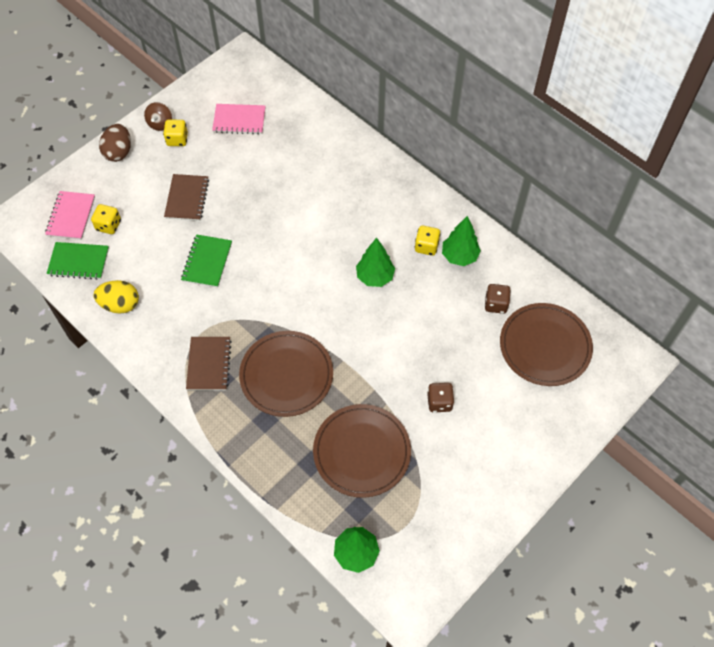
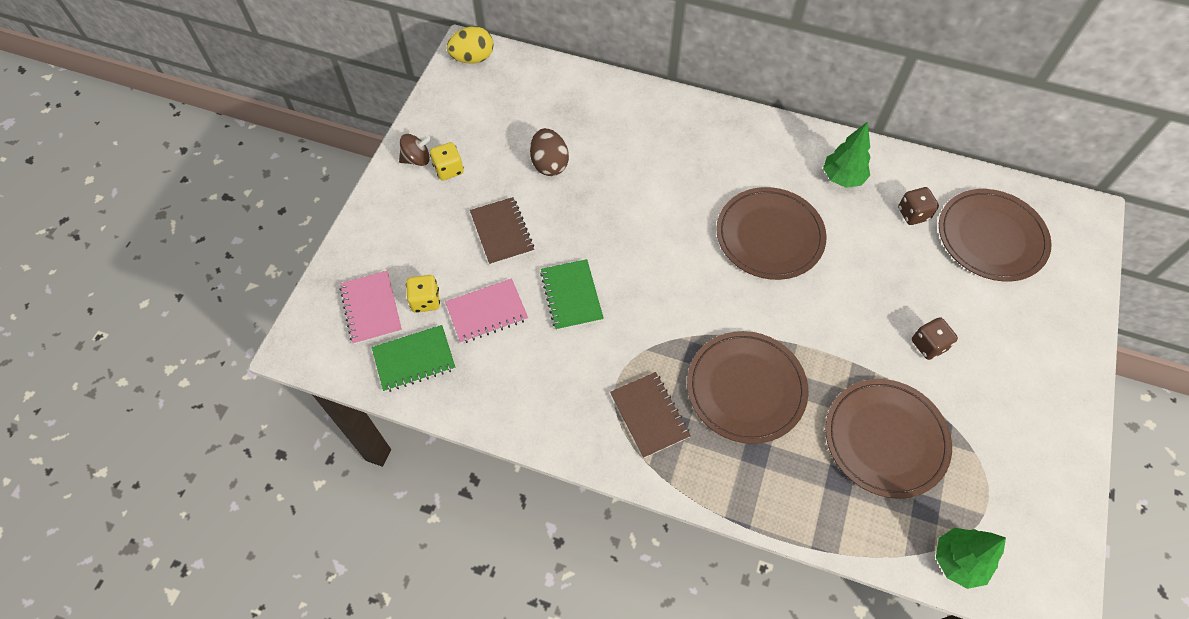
camera: 25 degrees left, 0 degrees up
yellow egg [94,280,139,314] -> yellow egg moved to [447,26,494,63]
brown egg [99,124,131,162] -> brown egg moved to [530,128,569,176]
brown spinning top [144,102,172,131] -> brown spinning top turned 90 degrees counterclockwise [399,134,431,166]
pink notebook [212,104,265,135] -> pink notebook moved to [445,278,528,344]
green tree [356,237,395,287] -> brown plate [716,187,827,280]
yellow dice [415,226,440,256] -> none

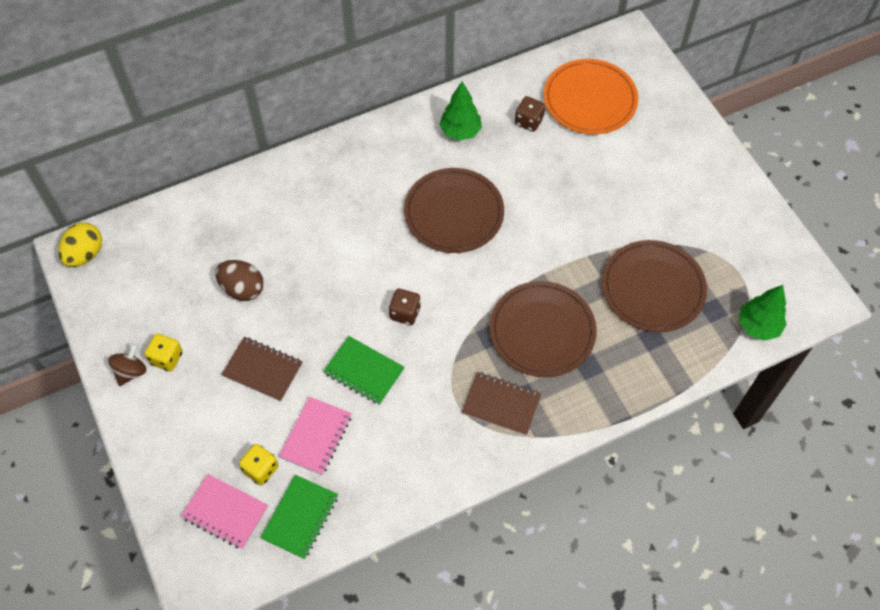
camera: 45 degrees left, 0 degrees up
brown dice [912,317,958,360] -> brown dice moved to [389,289,421,325]
brown plate [939,189,1052,281] -> orange plate [544,59,638,134]

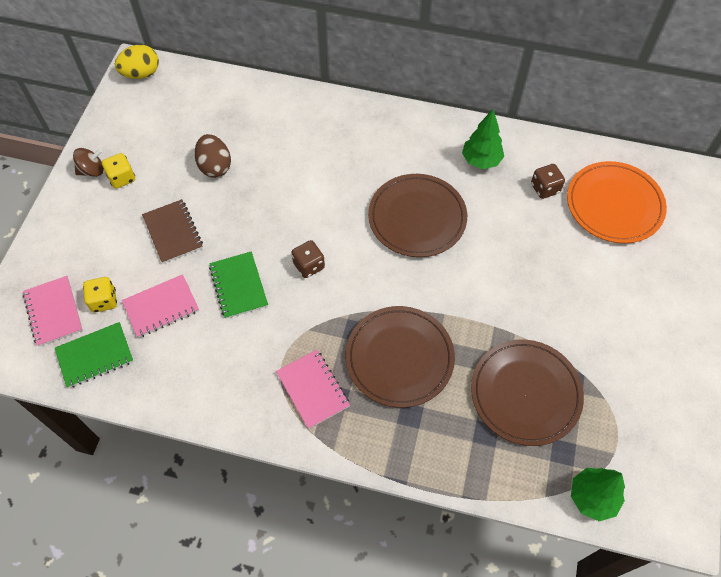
camera: 40 degrees right, 0 degrees up
brown notebook [461,372,541,436] -> pink notebook [276,350,350,429]

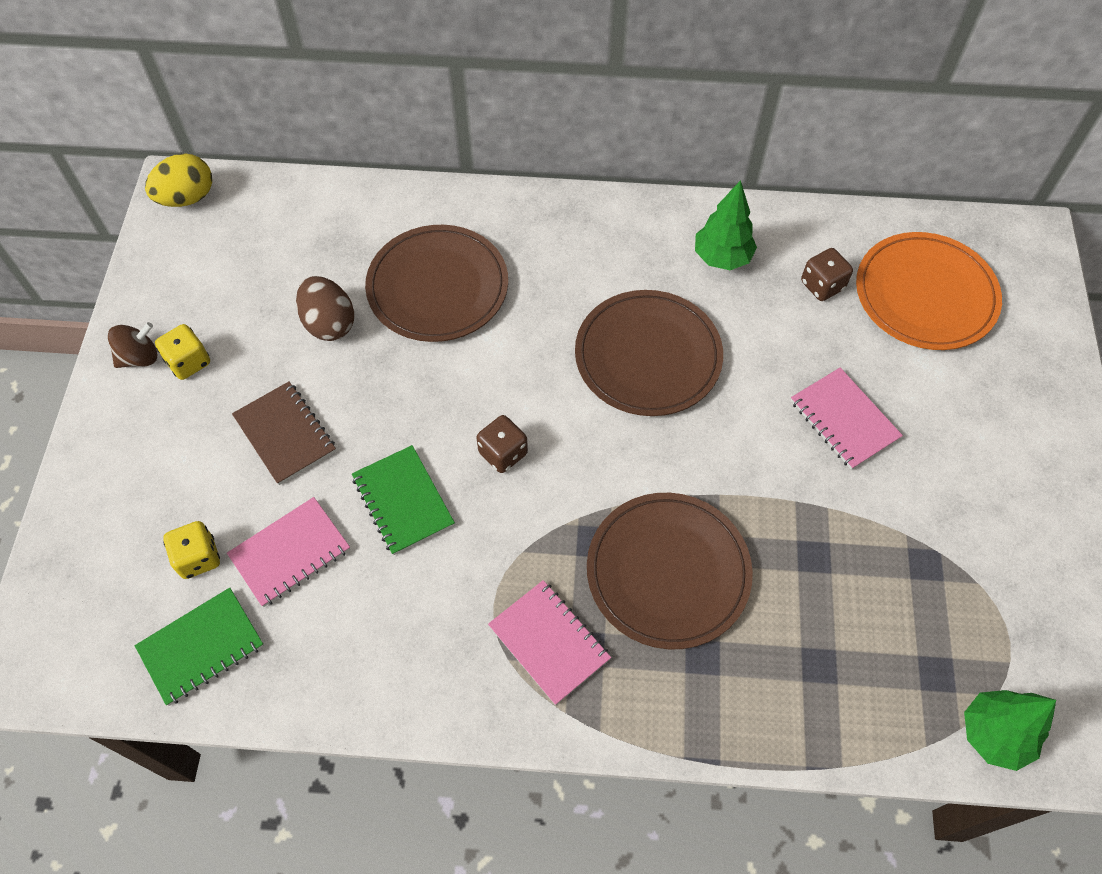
camera: 10 degrees left, 0 degrees up
pink notebook [23,276,83,347] -> pink notebook moved to [791,367,903,470]
brown plate [471,339,584,446] -> brown plate moved to [365,225,508,342]

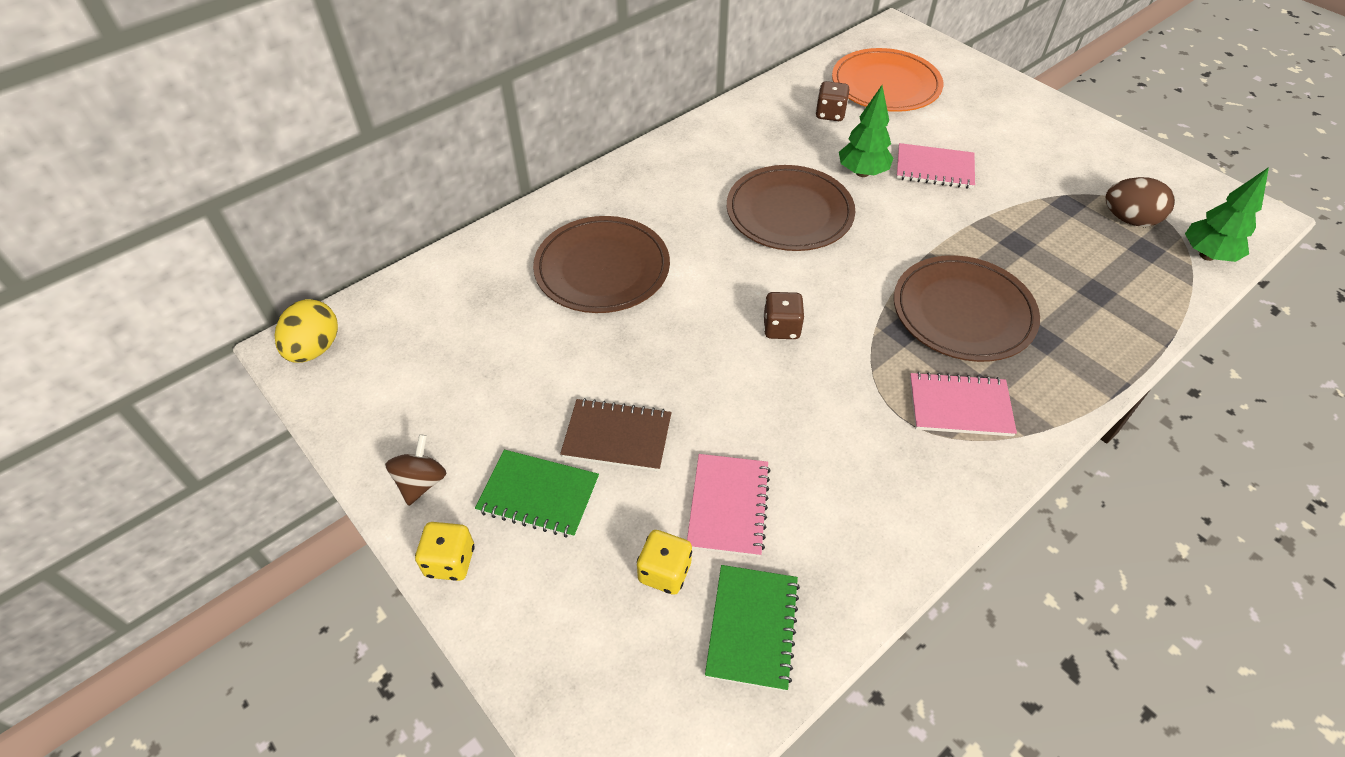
camera: 45 degrees left, 10 degrees down
yellow dice [155,324,210,380] -> yellow dice moved to [415,522,475,581]
brown egg [296,276,354,341] -> brown egg moved to [1106,177,1175,226]
green notebook [352,445,455,555] -> green notebook moved to [475,450,599,538]
green tree [695,180,757,270] -> green tree moved to [839,85,893,177]

